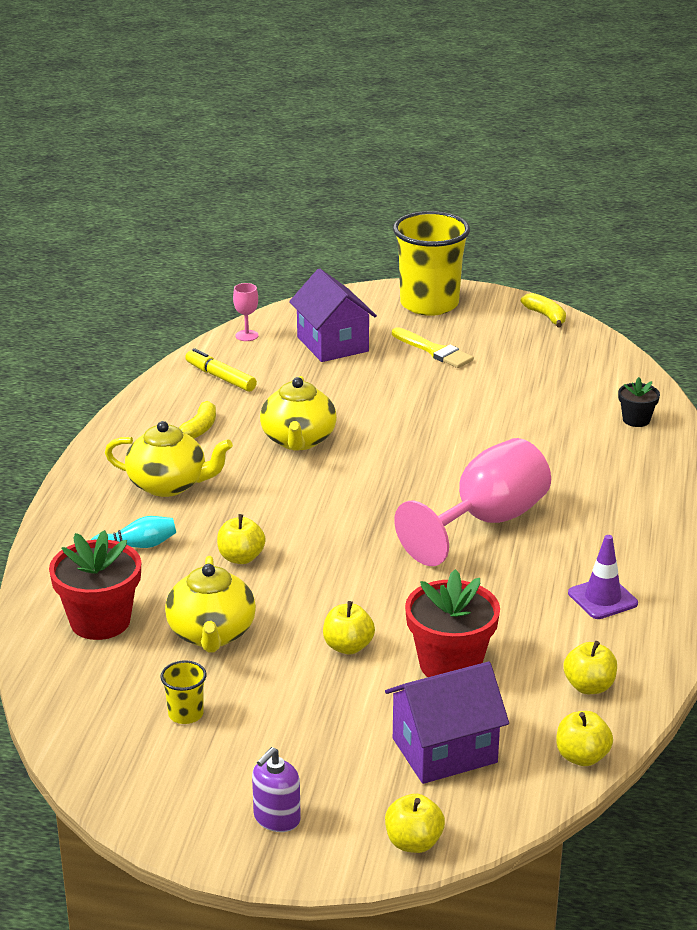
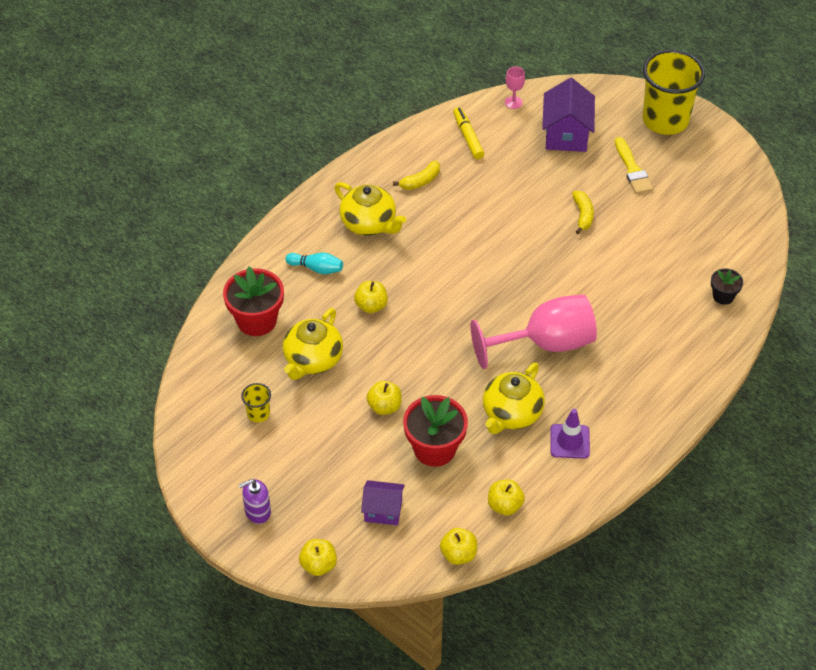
camera: 30 degrees right, 20 degrees up
yellow teapot [260,376,337,451] -> yellow teapot moved to [483,363,545,434]
purple house [385,662,509,784] -> purple house [361,480,405,526], size x0.63
yellow banana [521,293,566,327] -> yellow banana moved to [572,191,594,234]

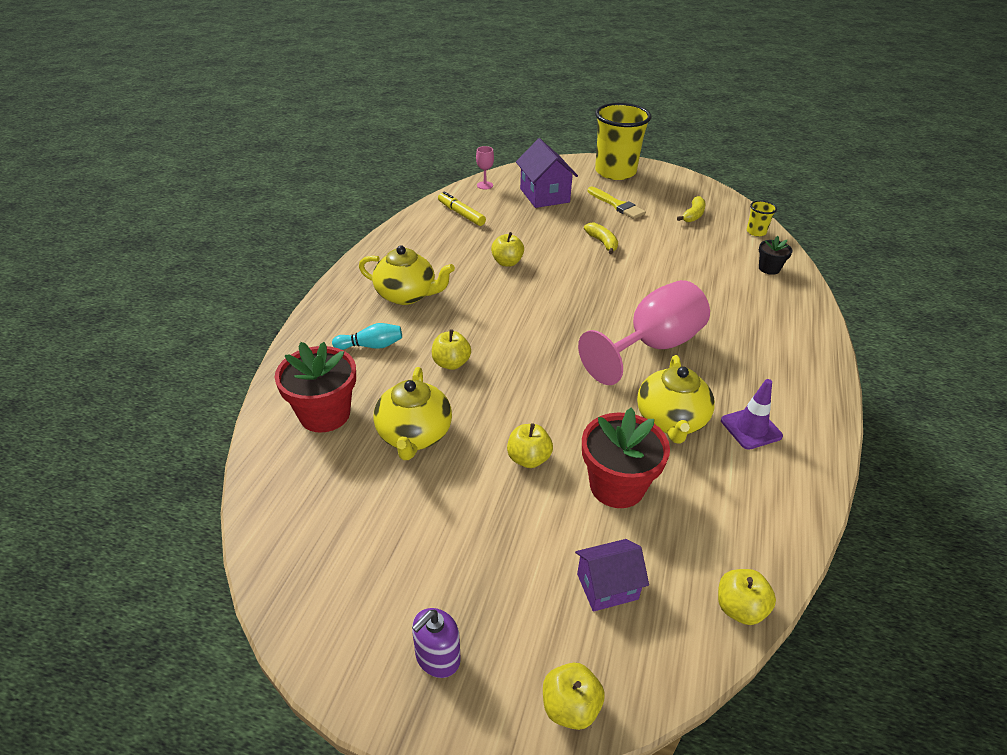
camera: 25 degrees left, 10 degrees down
yellow cup [241,383,271,422] -> yellow cup moved to [747,201,777,236]
yellow banana [393,161,440,190] -> yellow banana moved to [677,196,706,222]
yellow apple [488,479,525,515] -> yellow apple moved to [491,232,524,266]

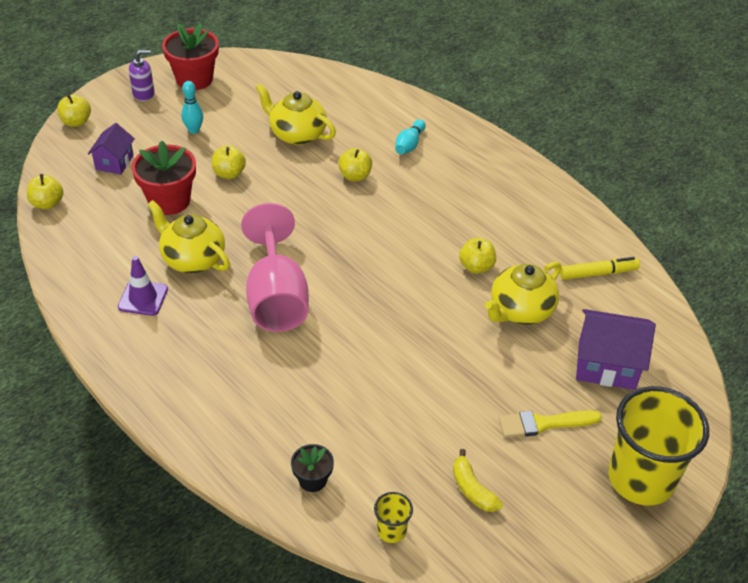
camera: 120 degrees right, 5 degrees up
red flower pot [275,342,356,433] -> red flower pot moved to [162,23,219,90]
yellow teapot [359,246,455,305] -> yellow teapot moved to [485,261,561,325]
purple soap dispenser [412,608,461,678] -> purple soap dispenser turned 90 degrees clockwise [129,50,155,101]
pink goblet [476,146,494,189] -> none
yellow banana [584,222,618,254] -> none
none -> turquoise bowling pin [181,81,203,134]

